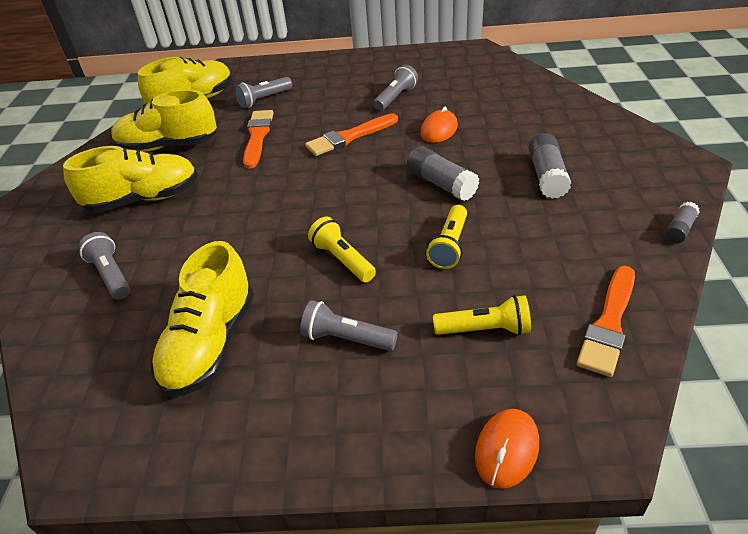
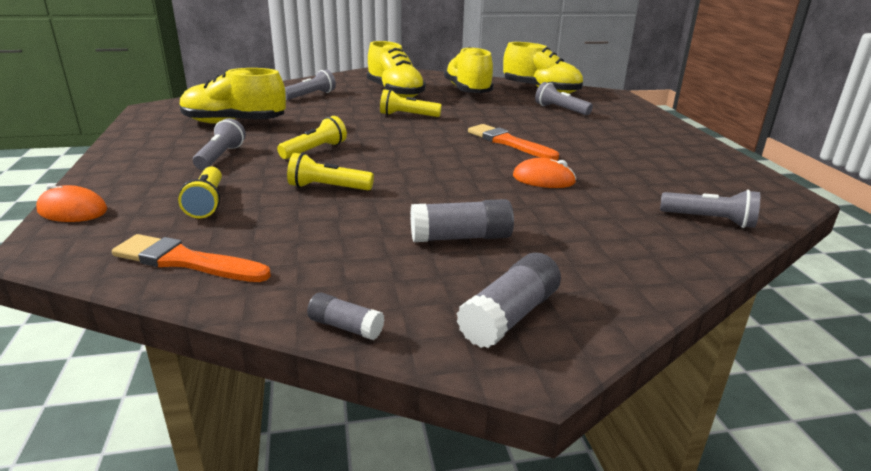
camera: 75 degrees right, 15 degrees down
orange brush [243,110,274,169] -> none
grey flashlight [373,65,418,111] -> grey flashlight moved to [660,190,760,228]
grey glue stick [407,146,479,201] -> grey glue stick moved to [456,253,561,348]
none -> yellow flashlight [380,89,442,117]

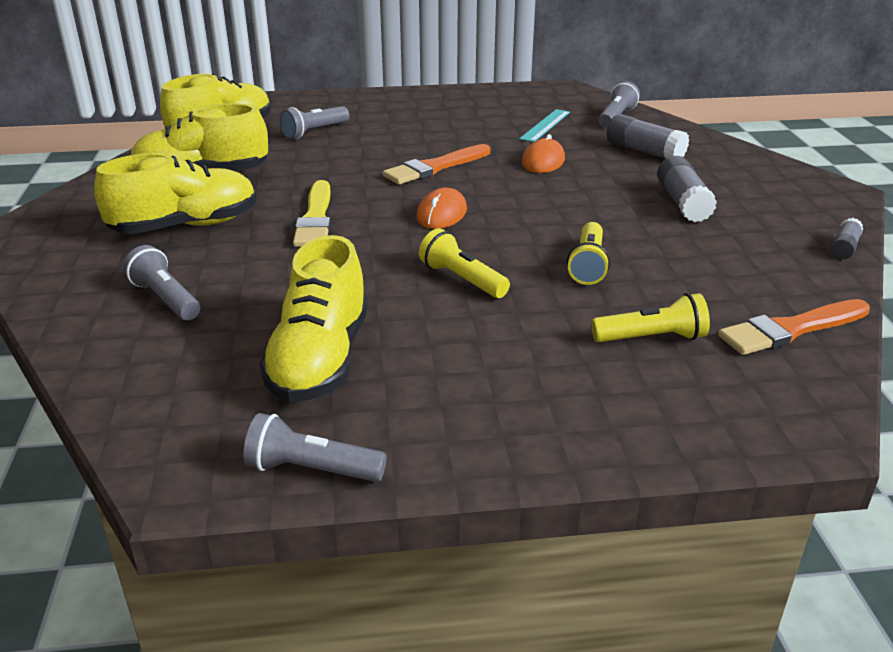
camera: 85 degrees left, 5 degrees up
orange mouse [36,183,107,222] -> orange mouse moved to [416,188,467,229]
orange brush [112,234,271,282] -> orange brush turned 45 degrees clockwise [718,299,870,355]
grey flashlight [193,118,246,170] -> grey flashlight moved to [243,413,387,482]
yellow flashlight [380,89,442,117] -> yellow brush [293,180,331,247]
grey glue stick [456,253,561,348] -> grey glue stick moved to [607,114,689,159]
none -> turquoise ruler [519,109,570,142]

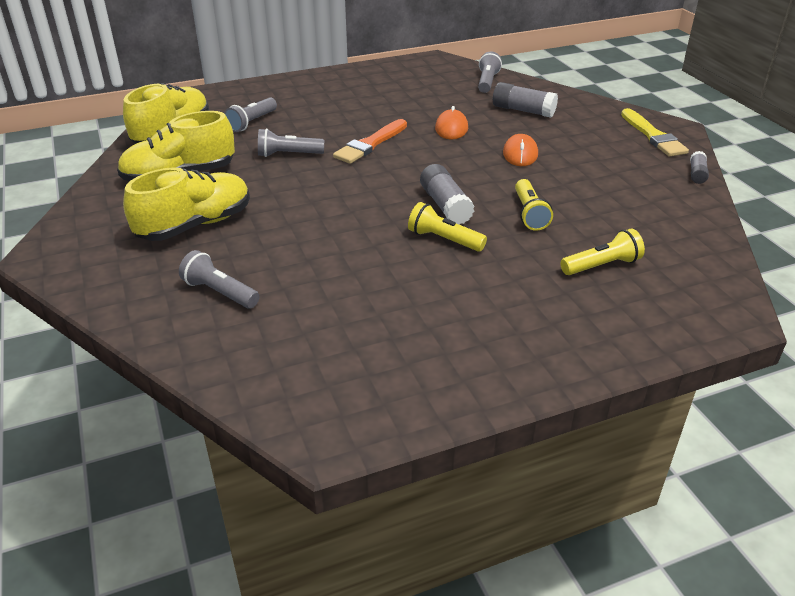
camera: 15 degrees left, 5 degrees up
grey flashlight [243,413,387,482] -> grey flashlight moved to [258,128,324,157]
yellow shoe [260,235,368,402] -> none
yellow brush [293,180,331,247] -> yellow brush moved to [621,108,689,157]
orange mouse [416,188,467,229] -> orange mouse moved to [503,134,538,166]
turquoise ruler [519,109,570,142] -> none
grey glue stick [657,156,717,222] -> grey glue stick moved to [420,164,475,224]
orange brush [718,299,870,355] -> none

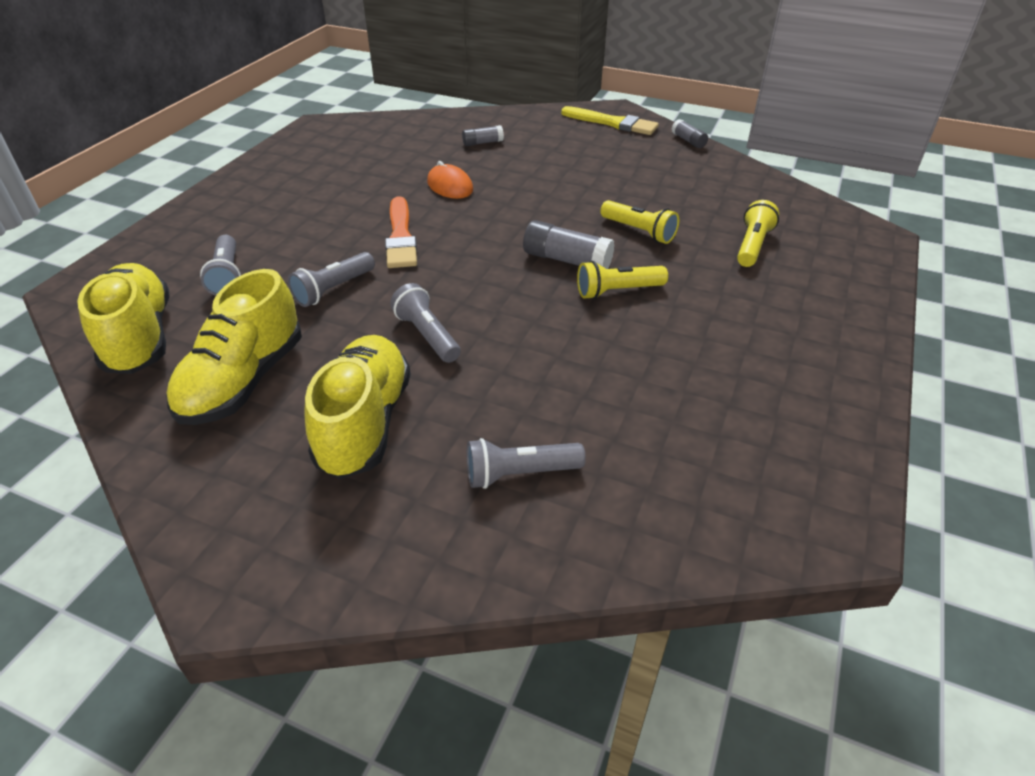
camera: 45 degrees left, 5 degrees up
grey flashlight [478,52,502,93] -> grey flashlight moved to [390,283,461,363]
grey glue stick [493,82,558,118] -> grey glue stick [462,125,504,146], size x0.58
orange mouse [503,134,538,166] -> none

